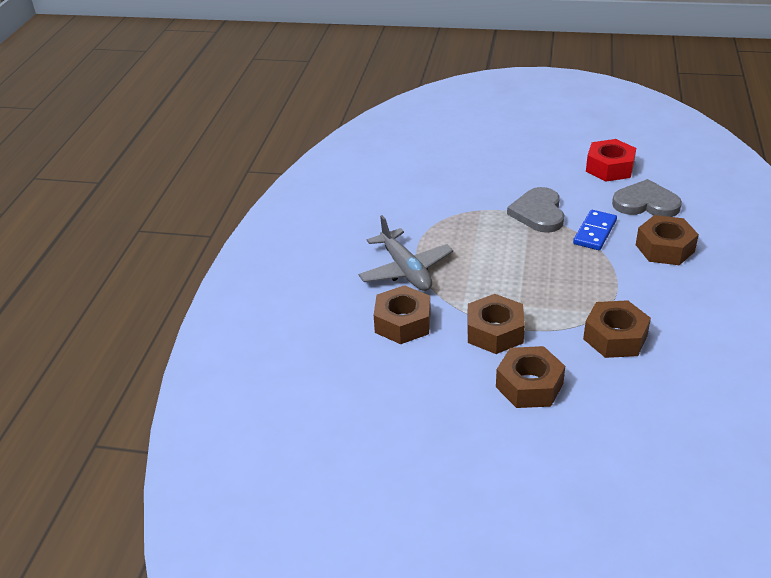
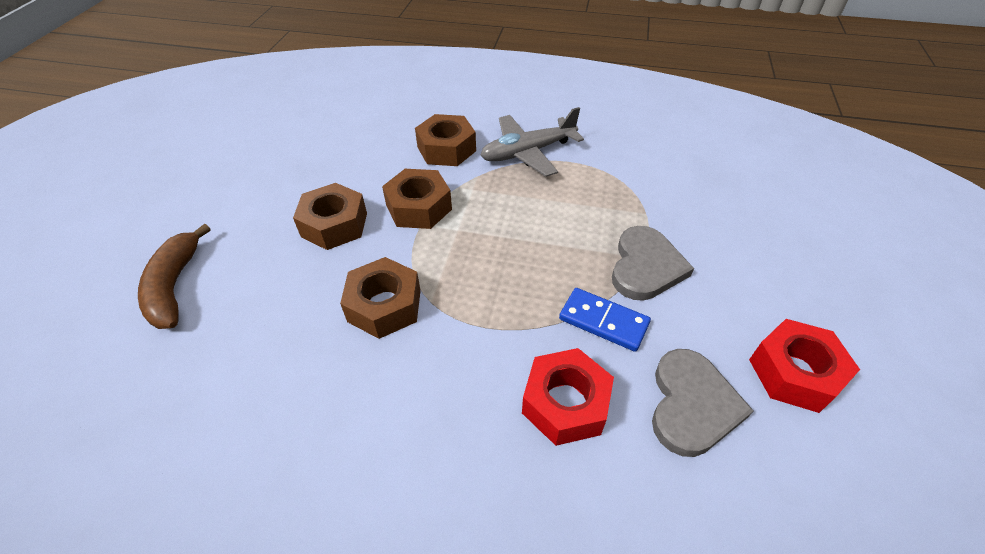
camera: 90 degrees right, 10 degrees up
grey heart [507,187,564,233] -> grey heart turned 105 degrees clockwise [612,226,694,301]
brown nut [636,215,699,265] -> red nut [522,348,614,446]
none -> brown banana [138,224,211,329]

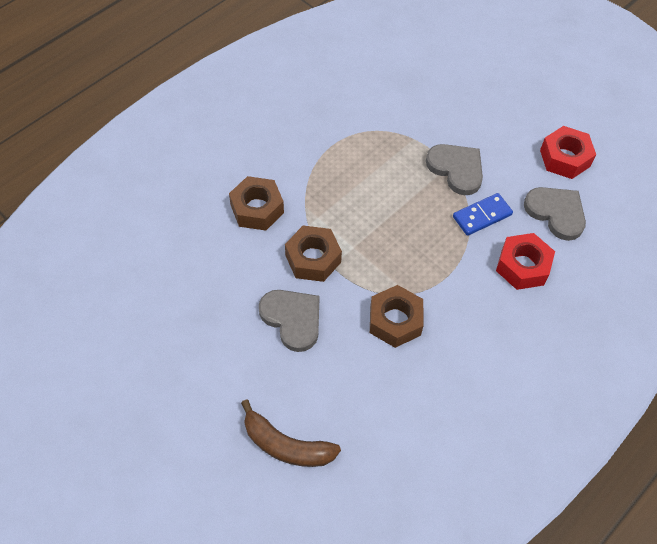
camera: 60 degrees left, 10 degrees up
brown nut [293,183,367,250] -> grey heart [259,290,320,352]
grey plane [480,107,584,177] -> none

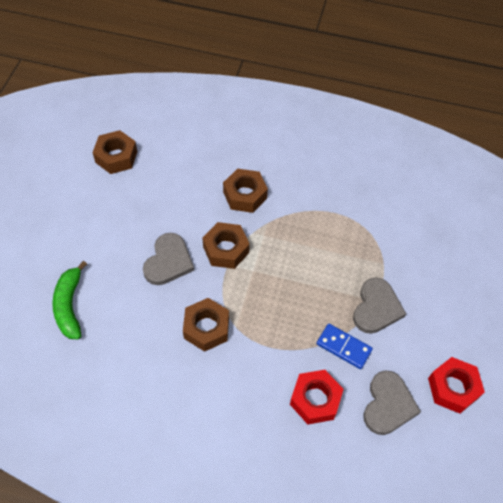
camera: 60 degrees right, 0 degrees up
brown banana [241,399,341,467] -> green banana [52,261,87,339]
none -> brown nut [92,130,137,174]

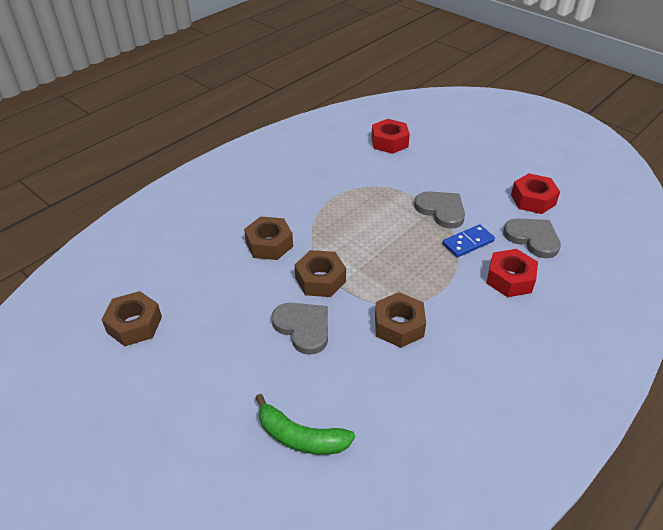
camera: 60 degrees left, 15 degrees down
none -> red nut [371,119,410,154]

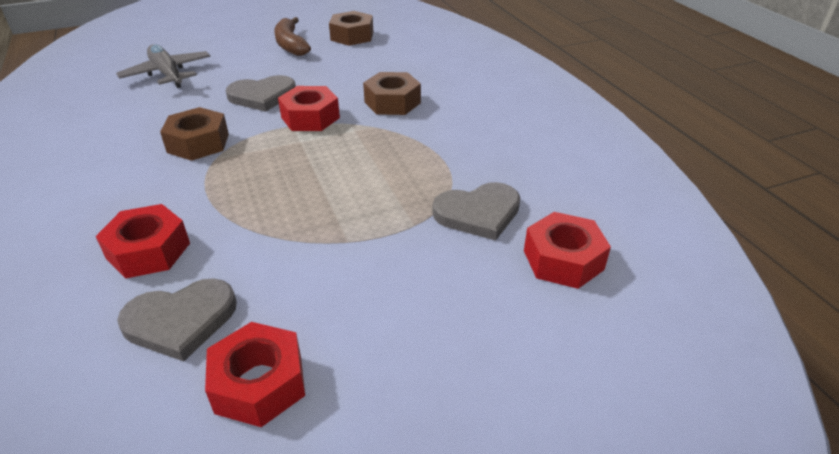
camera: 115 degrees right, 5 degrees down
green banana [255,394,355,455] -> grey plane [116,45,211,88]
brown nut [295,250,346,297] -> red nut [278,86,340,131]
grey heart [414,191,465,229] -> grey heart moved to [432,182,520,241]
blue domino [442,224,495,258] -> none
none -> brown banana [274,17,311,56]

